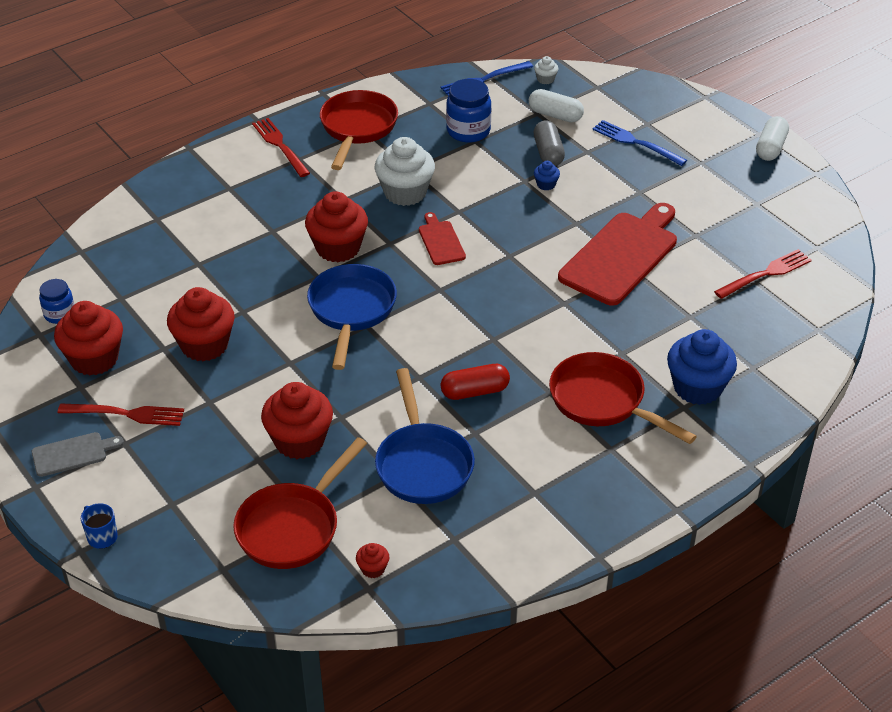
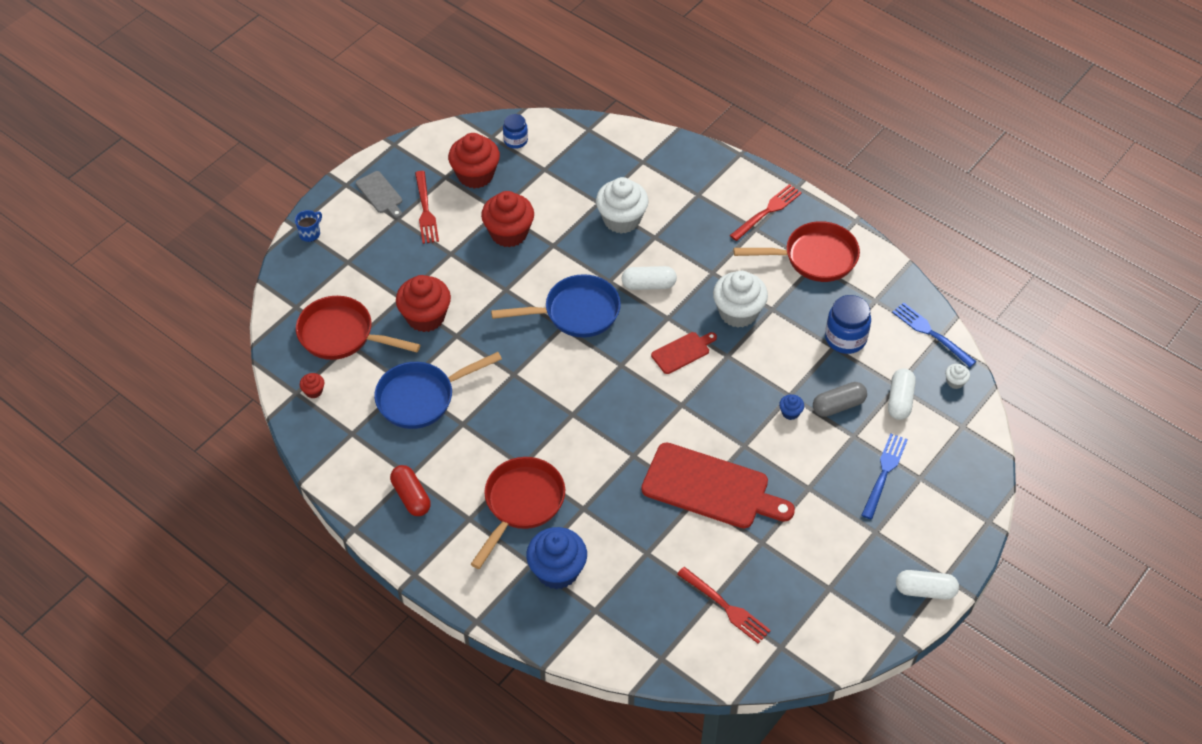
camera: 75 degrees right, 10 degrees up
red cupcake [305,191,368,262] -> white capsule [621,266,677,290]
red capsule [441,364,510,400] -> red capsule moved to [390,465,431,516]
none -> white cupcake [596,177,648,234]

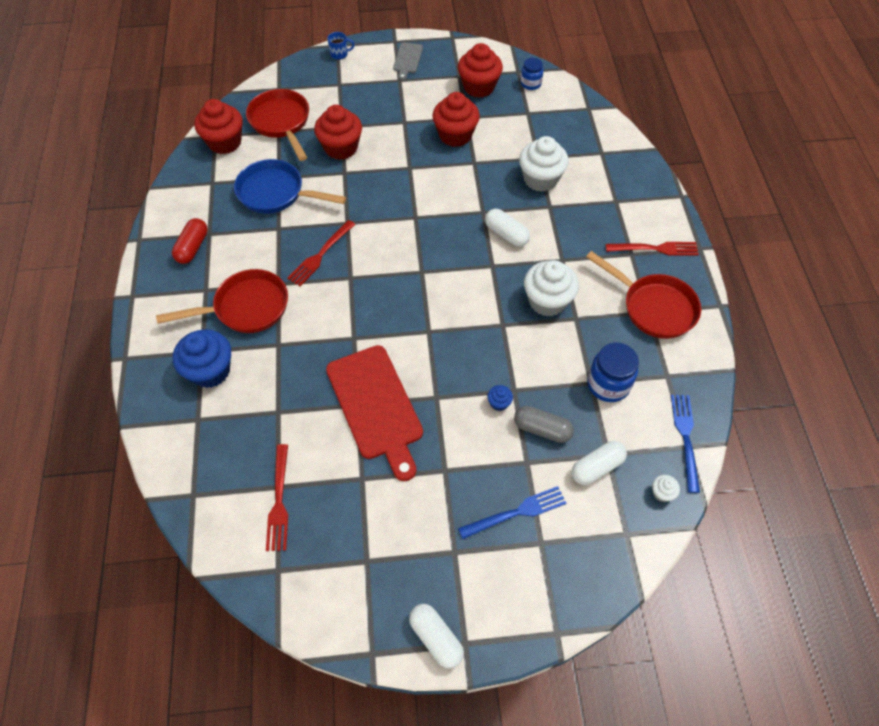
camera: 45 degrees right, 5 degrees up
red cupcake [300,373,324,398] -> red cupcake [194,99,243,154], size x2.27
red fork [415,171,439,244] -> red fork moved to [287,220,356,286]
blue pan [491,274,621,338] -> none
red cutting board [651,332,717,374] -> none

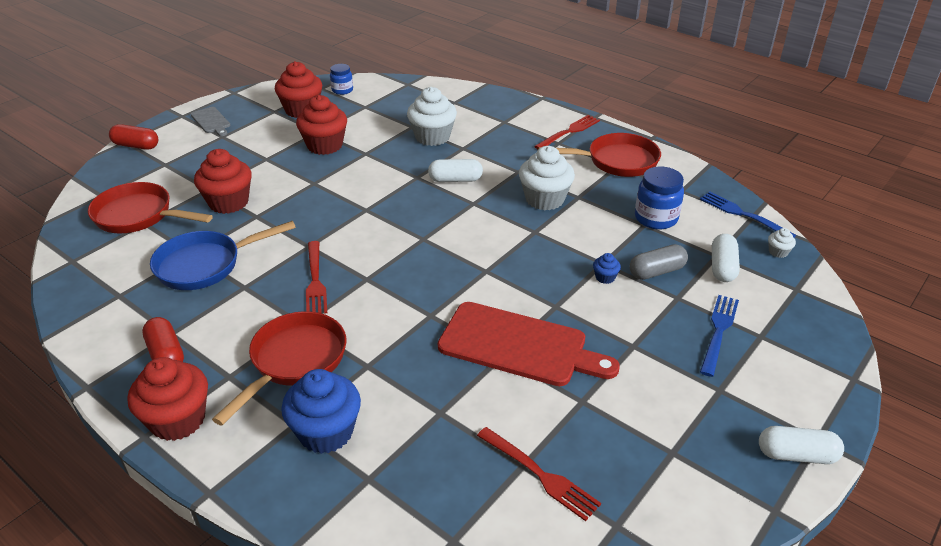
camera: 45 degrees left, 20 degrees down
red cupcake [194,99,243,154] -> red cupcake moved to [127,357,208,441]
blue mug [327,32,355,60] -> red capsule [109,124,158,150]

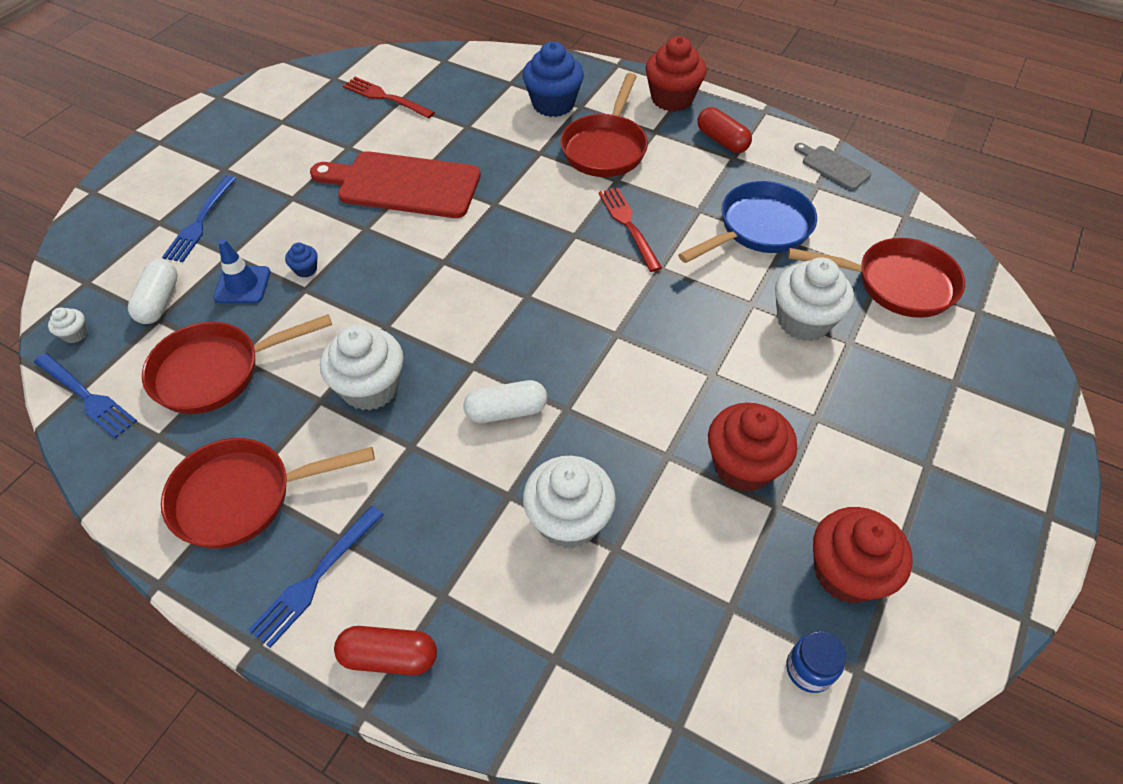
camera: 170 degrees right, 15 degrees up
red capsule [109,124,158,150] -> red capsule moved to [334,626,437,675]
grey cutting board [191,107,230,136] -> grey cutting board moved to [794,143,872,190]
red cupcake [194,149,252,214] -> white cupcake [775,258,854,341]
red fork [534,115,600,149] -> blue fork [248,506,384,648]
grey capsule [629,244,688,280] -> blue traffic cone [213,239,270,303]
blue jar [635,166,684,229] -> red pan [142,314,332,414]
white capsule [759,426,844,464] -> none

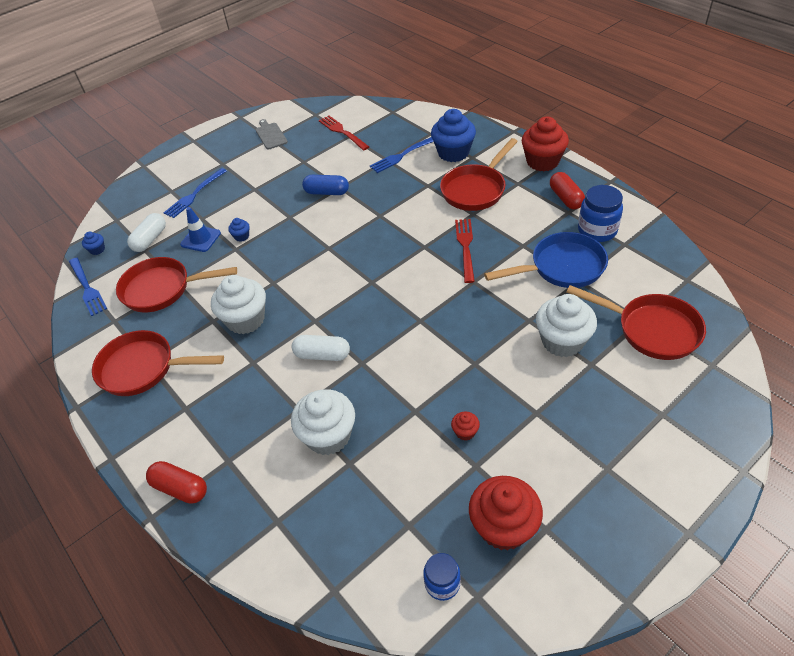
camera: 25 degrees right, 5 degrees down
white cupcake [48,307,88,343] -> blue cupcake [82,232,105,255]
blue fork [248,506,384,648] -> blue fork moved to [370,137,434,173]
red cutting board [310,151,481,218] -> blue capsule [302,175,349,195]
red cupcake [708,403,797,492] -> red cupcake [451,411,480,441], size x0.44
grey cutting board [794,143,872,190] -> grey cutting board moved to [256,119,288,149]
none -> blue jar [578,185,623,242]

